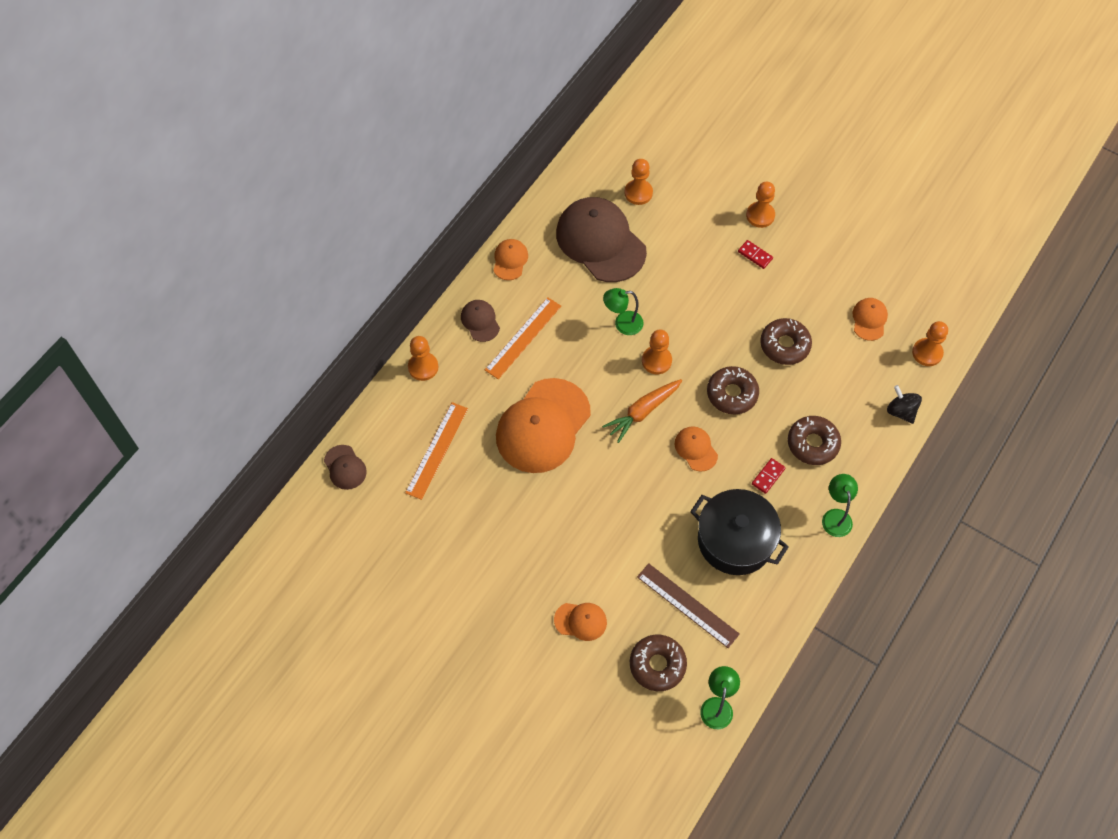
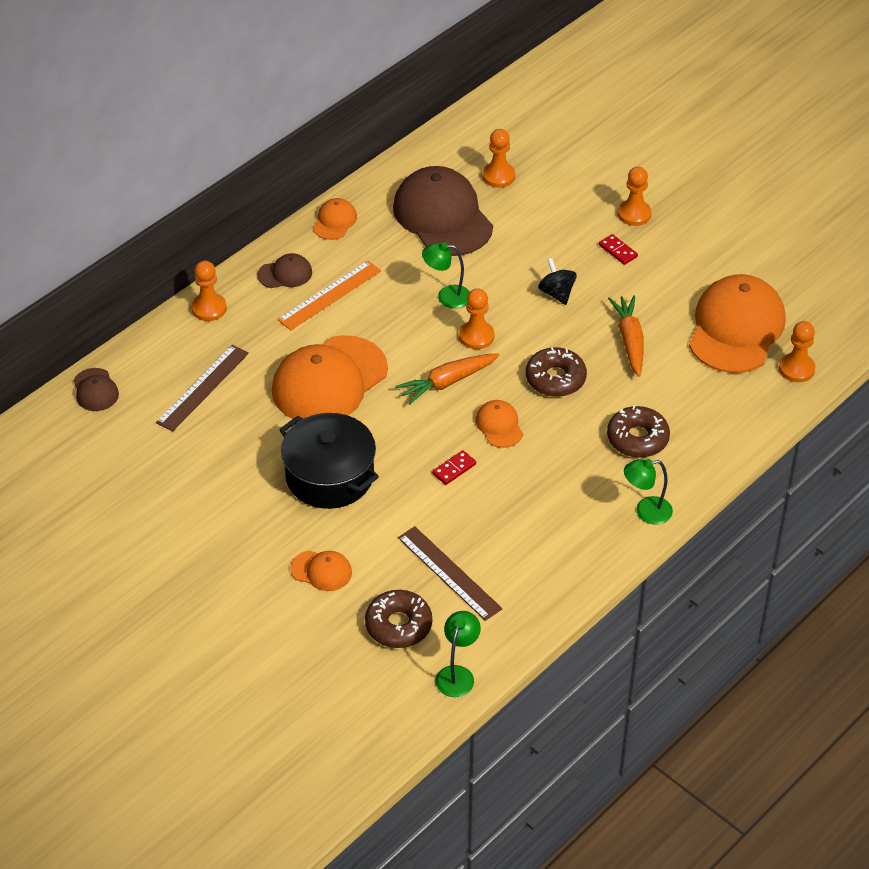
camera: 10 degrees right, 15 degrees down
orange ruler [405,402,468,500] -> brown ruler [156,345,249,432]
brown cap [461,300,500,342] -> brown cap turned 90 degrees clockwise [257,253,312,288]
black pot [690,489,789,575] -> black pot moved to [279,413,379,509]
red domino [752,458,786,494] -> red domino moved to [432,450,476,485]
brown donut [760,318,812,365] -> orange carrot [608,295,643,377]
green lamp [822,474,858,537] -> green lamp turned 105 degrees counterclockwise [624,459,673,525]
orange cap [852,298,888,341] -> orange cap [689,274,786,373], size x2.19
black spinning top [887,385,922,424] -> black spinning top moved to [538,258,577,305]

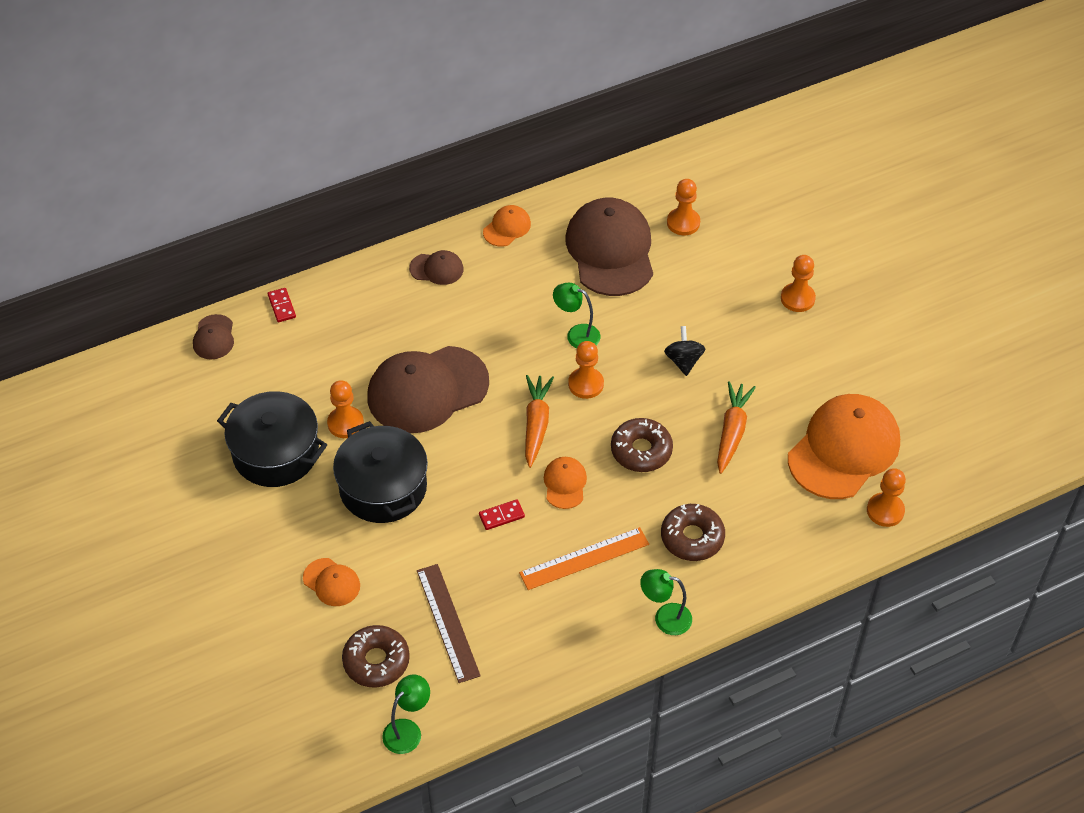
camera: 20 degrees right, 5 degrees up
brown ruler [156,345,249,432] -> none
orange pawn [191,261,227,321] -> orange pawn moved to [327,380,364,438]
orange cap [272,335,388,419] -> brown cap [367,346,489,433]
orange ruler [277,261,381,330] -> orange ruler moved to [519,527,649,590]
orange carrot [396,353,500,405] -> orange carrot turned 105 degrees clockwise [525,375,554,468]
red domino [599,234,638,265] -> red domino moved to [268,288,296,322]
none -> black pot [217,391,327,487]

